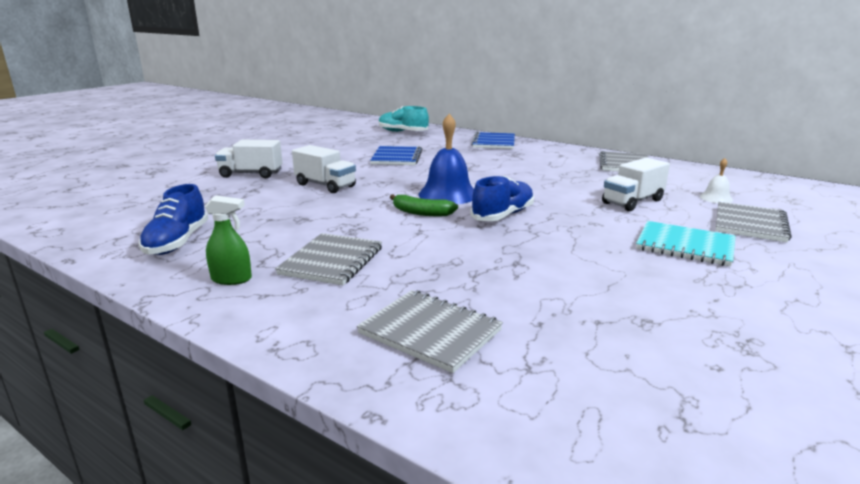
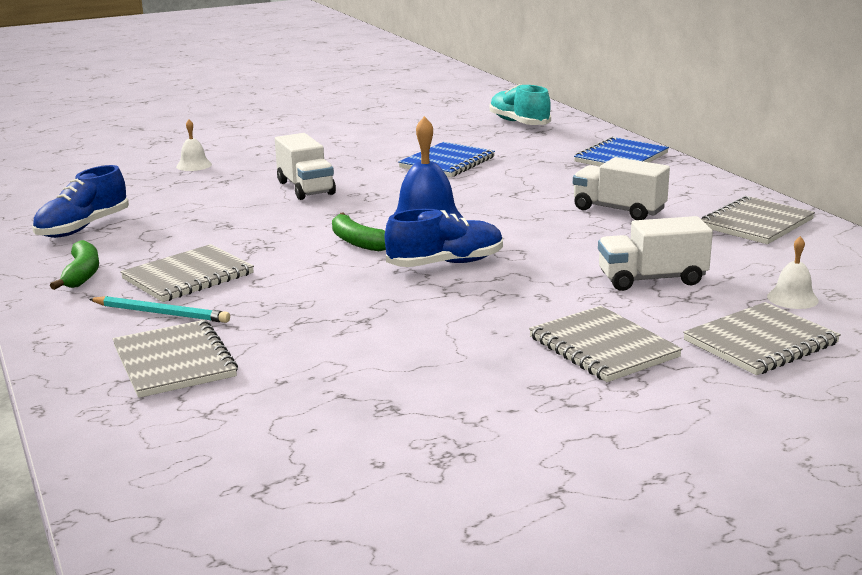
camera: 30 degrees right, 0 degrees up
green spray bottle [205,195,252,285] -> green banana [50,240,99,290]
white truck [215,140,282,178] -> white truck moved to [573,157,670,220]
turquoise notebook [636,221,736,266] -> grey notebook [529,306,682,382]
none -> turquoise pencil [89,296,230,323]
none -> white bell [176,119,212,171]

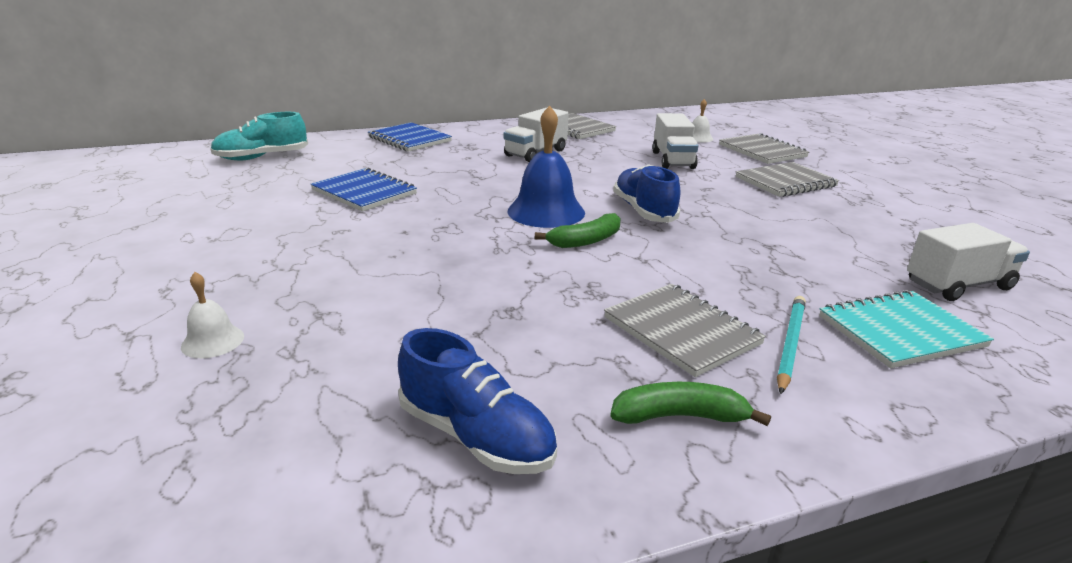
camera: 85 degrees left, 5 degrees up
grey notebook [113,320,238,398] -> turquoise notebook [819,290,994,368]
white truck [275,133,336,200] -> white truck moved to [907,223,1030,301]

